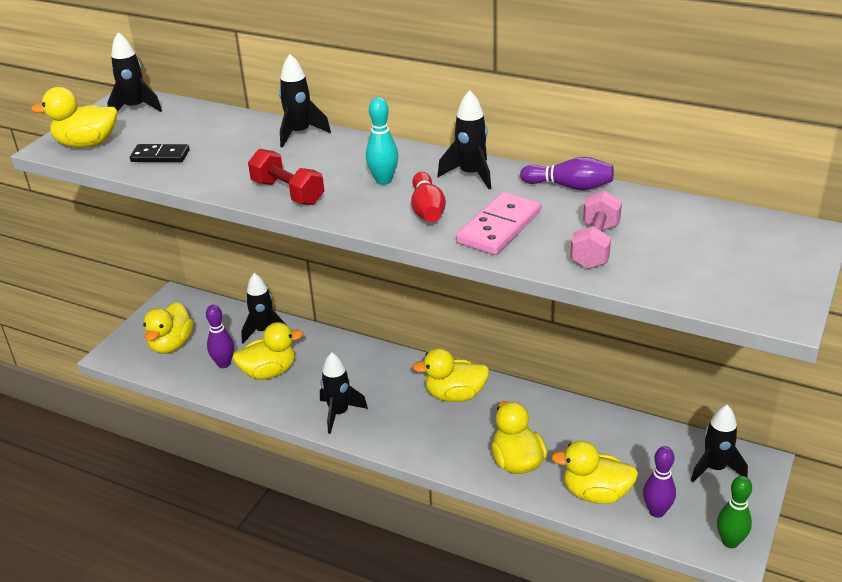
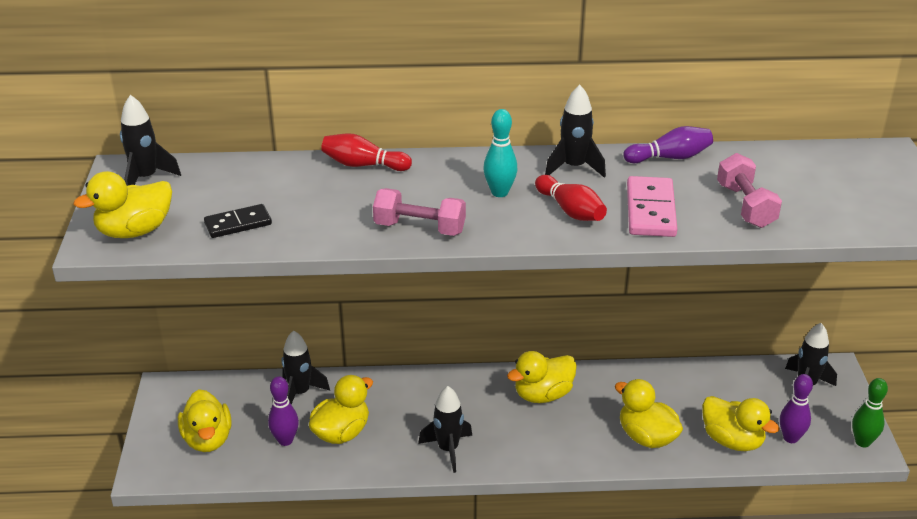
camera: 30 degrees left, 0 degrees up
red dumbbell [248,149,324,205] -> pink dumbbell [373,188,466,236]
black rocket [279,54,331,148] -> red bowling pin [321,133,412,171]
yellow duck [551,441,638,504] -> yellow duck turned 120 degrees counterclockwise [702,396,780,451]

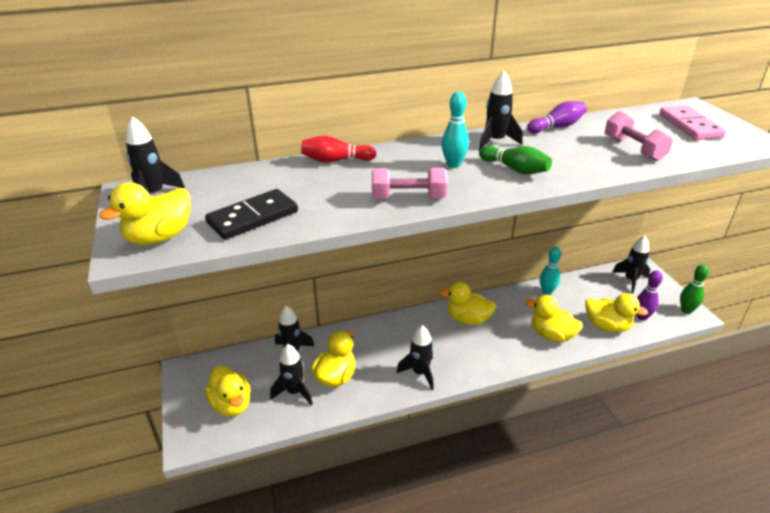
camera: 15 degrees left, 0 degrees up
black domino [204,204,272,238] -> black domino [205,189,298,240], size x1.51
purple bowling pin [268,376,299,446] -> black rocket [270,344,313,405]
yellow duck [507,351,577,403] -> yellow duck turned 60 degrees clockwise [439,282,497,325]
red bowling pin [535,175,607,221] -> green bowling pin [479,145,552,174]
pink domino [627,176,677,237] -> pink domino moved to [659,106,726,140]
none -> turquoise bowling pin [540,247,561,295]

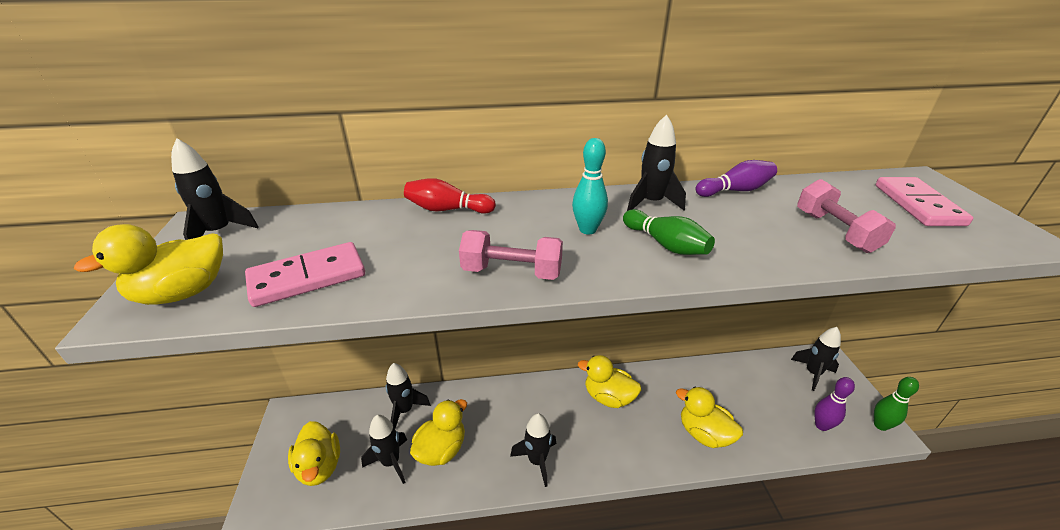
camera: 10 degrees right, 0 degrees up
black domino [205,189,298,240] -> pink domino [245,242,365,307]
turquoise bowling pin [540,247,561,295] -> none
yellow duck [585,293,648,332] -> none

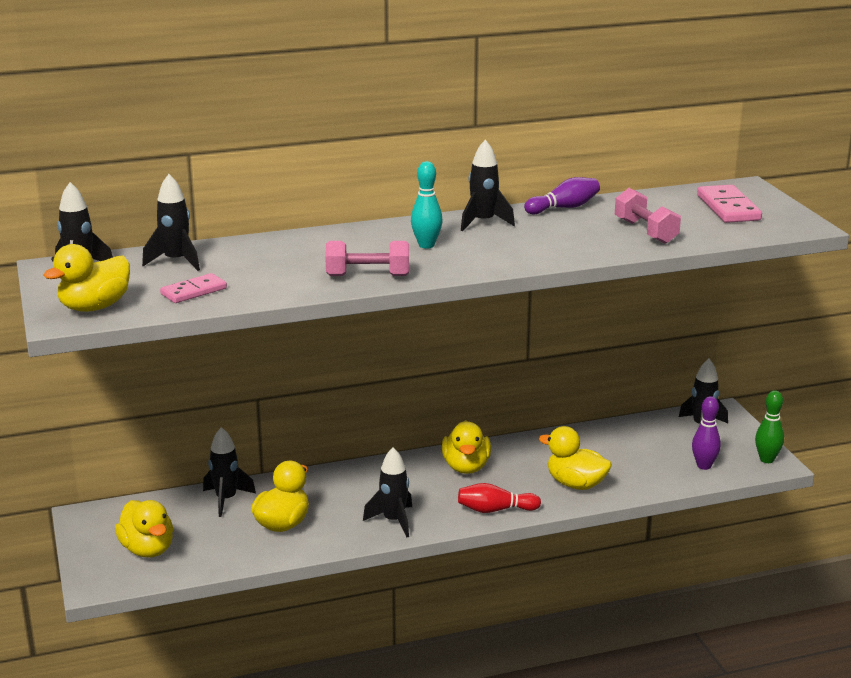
camera: 10 degrees left, 10 degrees down
pink domino [245,242,365,307] -> pink domino [160,273,227,303], size x0.66
black rocket [361,415,407,484] -> black rocket moved to [142,174,200,271]
red bowling pin [404,178,496,214] -> red bowling pin moved to [458,483,541,513]
yellow duck [578,355,641,408] -> yellow duck turned 105 degrees counterclockwise [442,420,491,474]
green bowling pin [623,209,715,255] -> none

